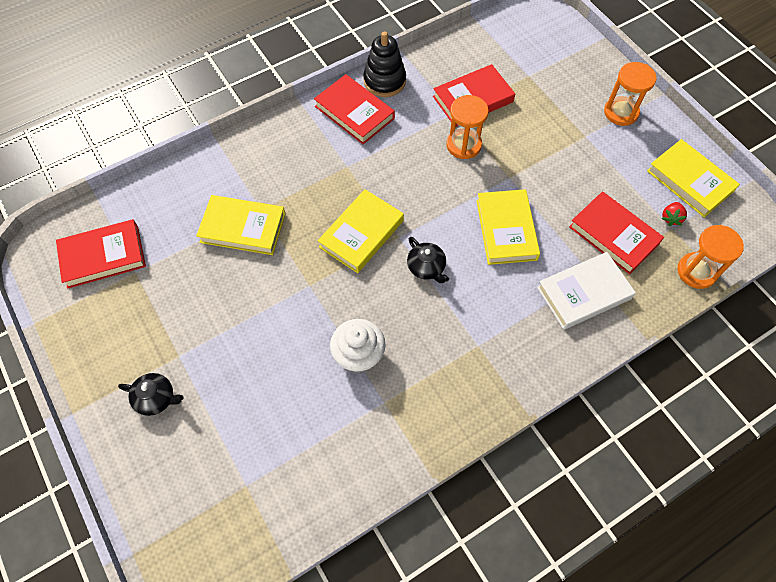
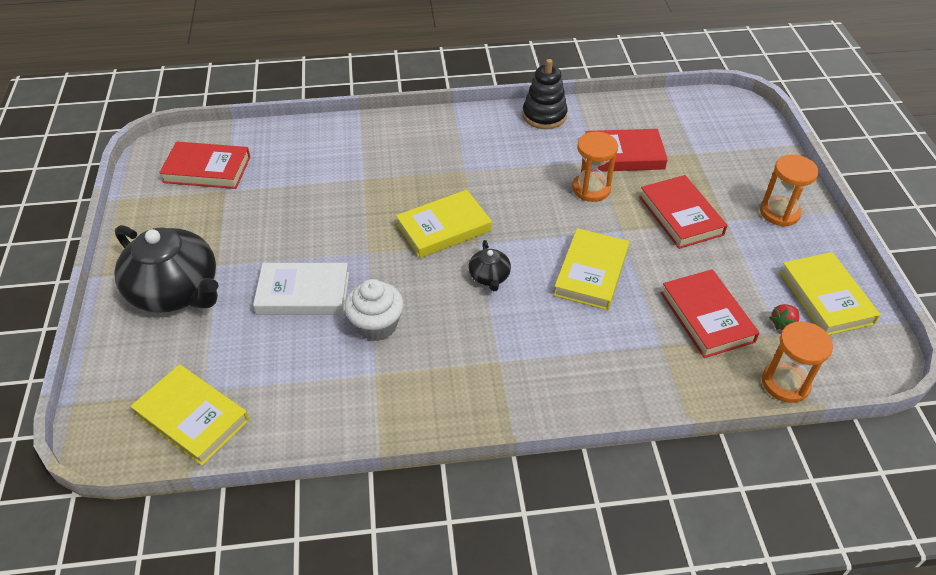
camera: 25 degrees right, 15 degrees down
black teapot [118,373,183,416] -> black teapot [114,225,219,313], size x2.21
yellow book [196,195,285,255] -> yellow book moved to [130,364,249,466]
red book [314,74,395,144] -> red book moved to [639,175,728,249]
white book [537,252,636,330] -> white book moved to [253,263,349,315]

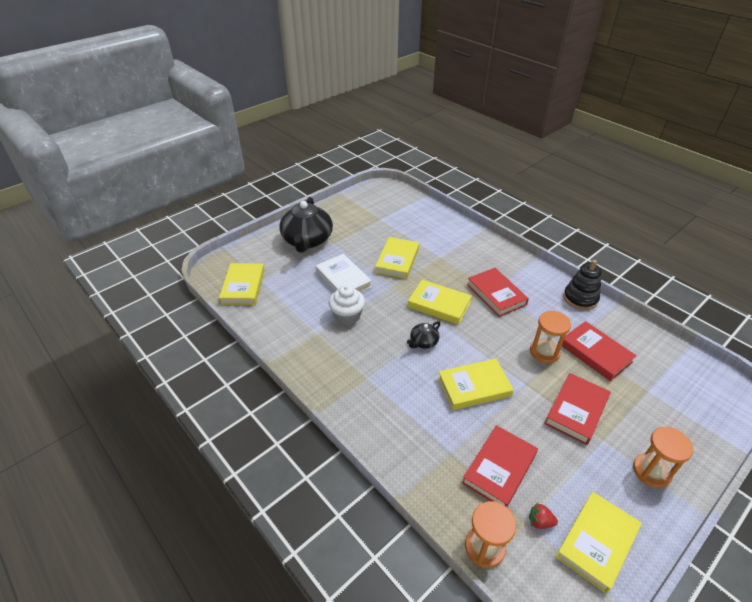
camera: 55 degrees right, 5 degrees down
red book [159,142,250,189] -> red book moved to [467,268,529,317]
none -> yellow book [375,237,419,279]

